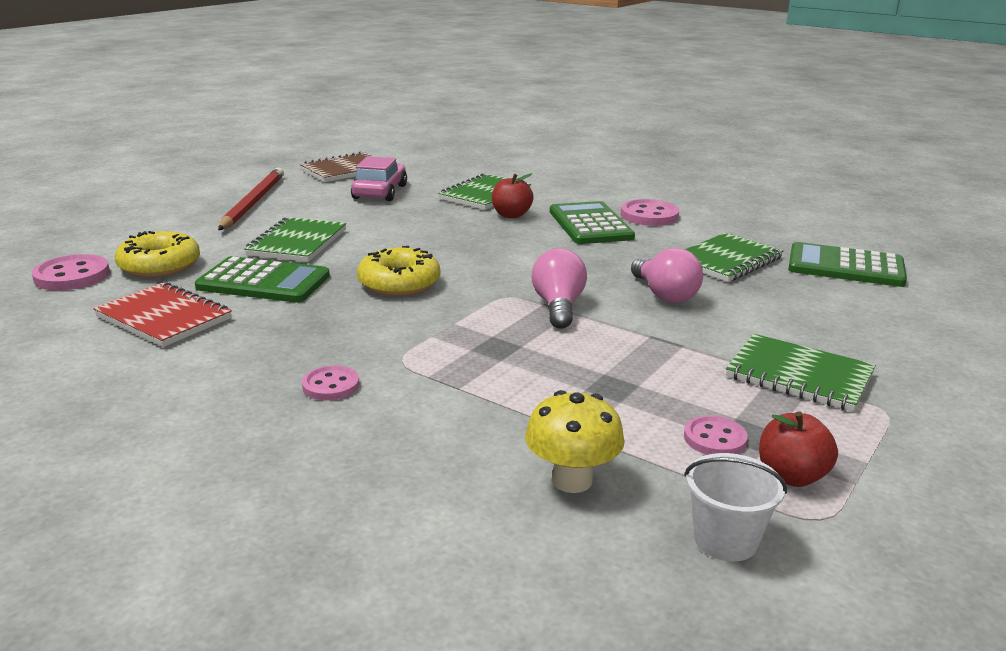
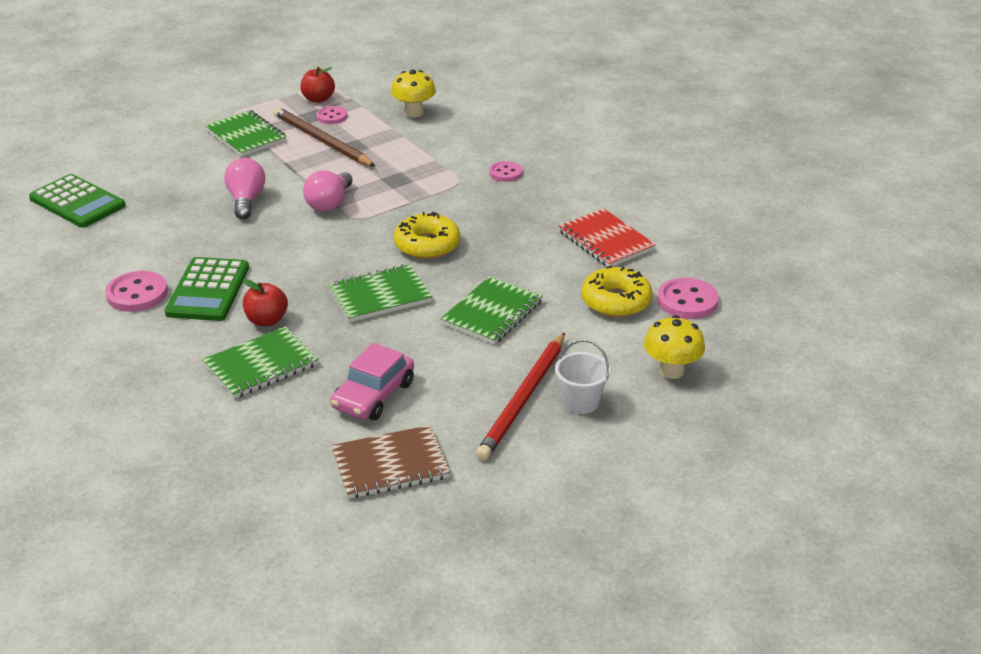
camera: 160 degrees left, 10 degrees up
green calculator [195,256,330,303] -> none
white bucket [684,453,787,562] -> white bucket moved to [555,340,611,414]
green notebook [685,233,783,282] -> green notebook moved to [328,264,432,322]
none -> brown pencil [273,107,376,167]
none -> yellow mushroom [644,315,705,379]

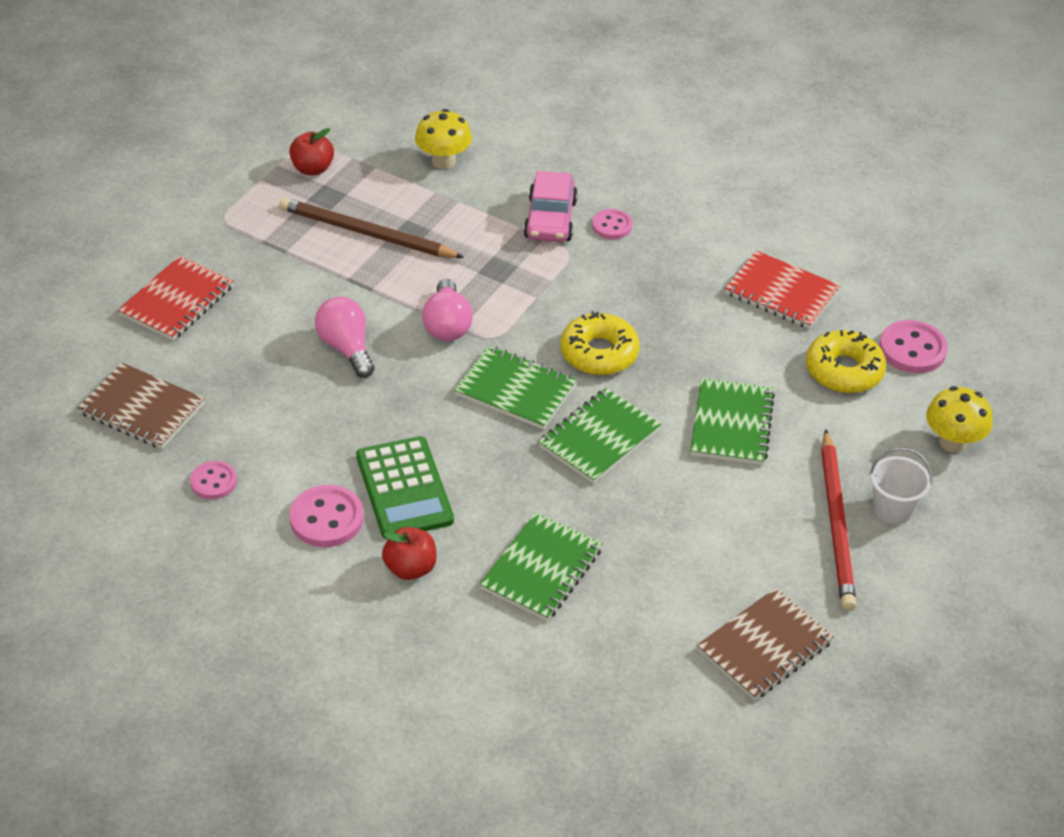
camera: 25 degrees left, 10 degrees up
green calculator [29,174,125,228] -> brown notebook [77,363,205,449]
green notebook [204,110,287,157] -> green notebook moved to [454,346,577,430]
red apple [243,279,288,326] -> red apple moved to [382,527,437,580]
pink button [316,106,347,124] -> pink button moved to [190,461,237,499]
pink car [330,343,414,420] -> pink car moved to [524,171,578,242]
none -> red notebook [118,256,234,341]

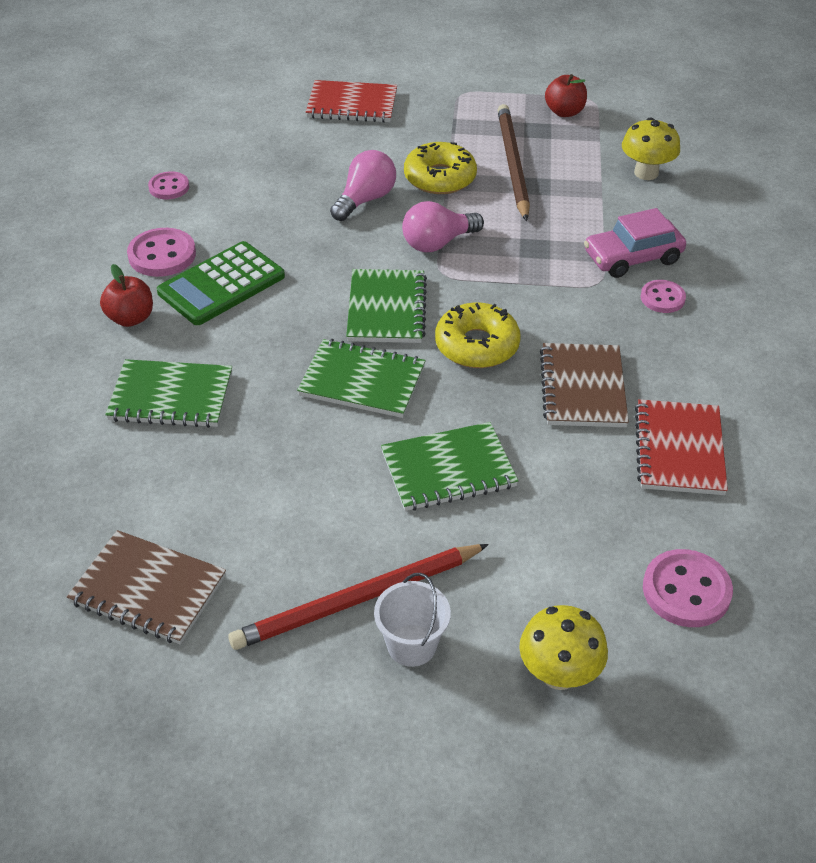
camera: 65 degrees right, 0 degrees up
brown notebook [77,363,205,449] -> brown notebook moved to [540,343,629,427]
yellow donut [806,330,886,393] -> yellow donut moved to [404,142,477,194]

